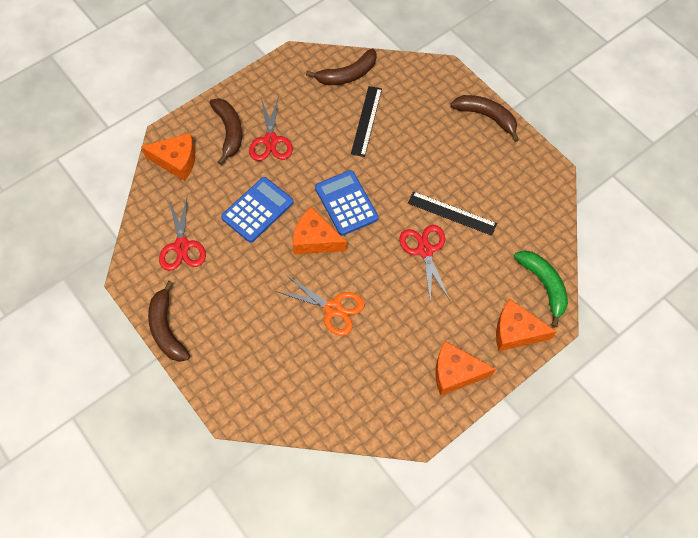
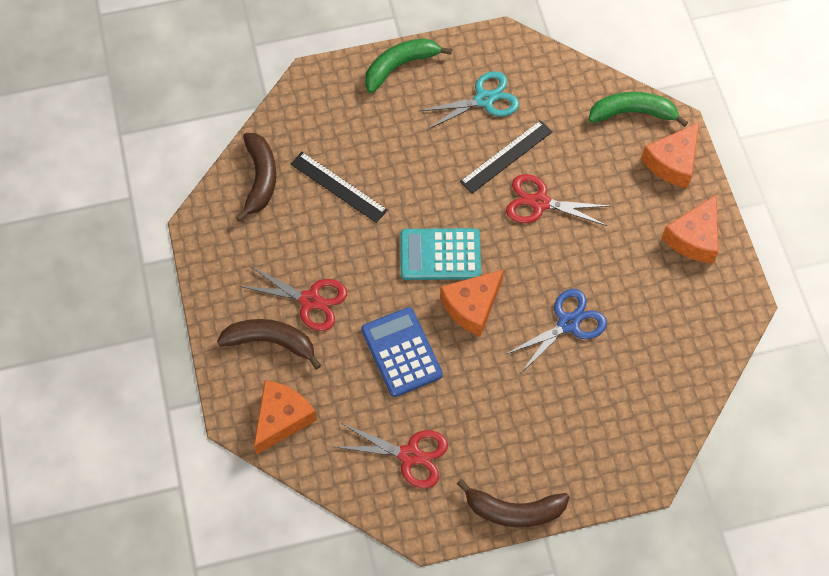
camera: 65 degrees left, 0 degrees up
orange scissors [276,275,364,336] -> blue scissors [505,289,607,373]
blue calculator [315,170,379,236] -> turquoise calculator [400,228,481,280]
brown banana [450,95,519,142] -> green banana [365,38,452,93]
none -> turquoise scissors [419,71,519,130]

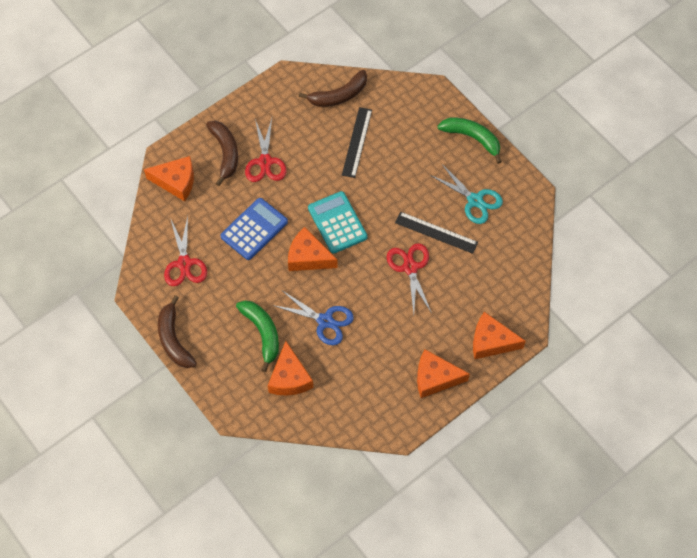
camera: 65 degrees right, 0 degrees up
green banana [588,92,688,127] -> green banana moved to [236,300,279,372]
none -> orange cheese [268,341,313,396]

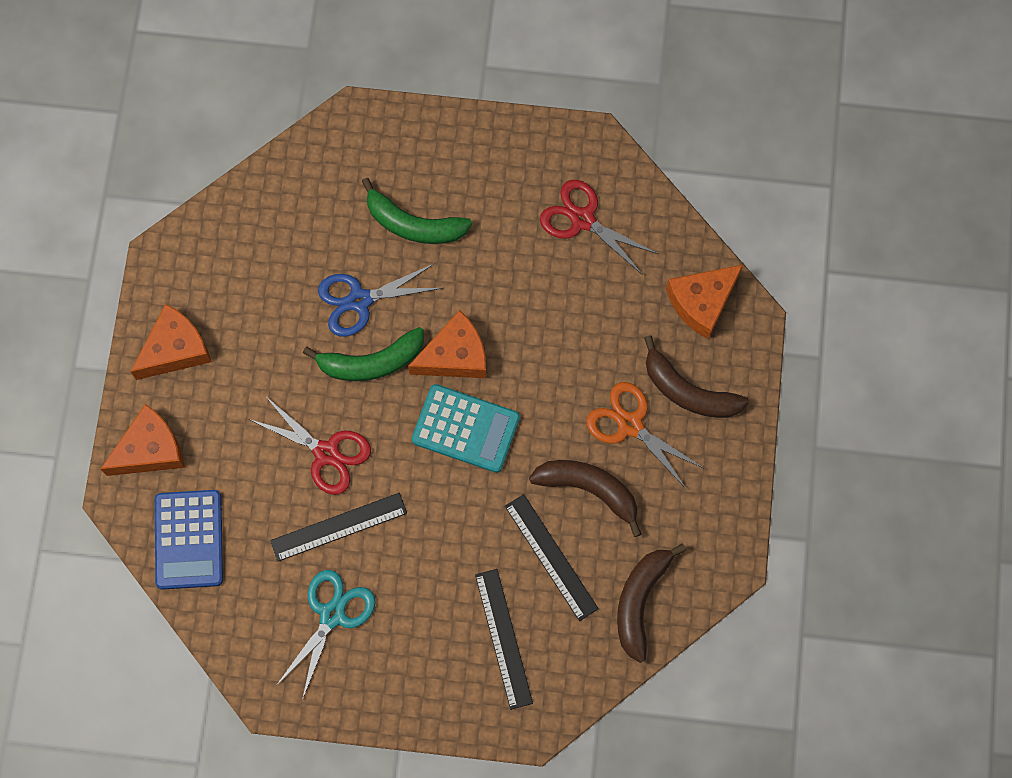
camera: 135 degrees right, 10 degrees up
brown banana [158,295,197,368] -> brown banana moved to [529,460,642,537]
blue calculator [220,198,288,260] -> blue calculator moved to [155,490,223,590]
red scissors [245,119,286,182] -> orange scissors [586,382,705,490]
orange cheese [268,341,313,396] -> none
turquoise scissors [430,163,503,224] -> turquoise scissors turned 120 degrees clockwise [276,570,376,700]
green banana [438,118,502,164] -> green banana moved to [303,327,424,381]
none -> black ruler [475,569,533,710]

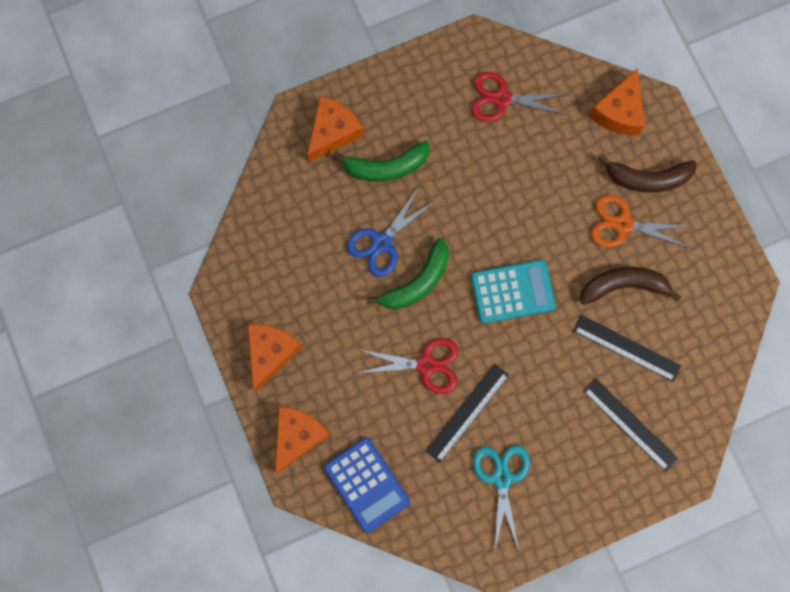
camera: 30 degrees left, 5 degrees up
orange cheese [408,310,486,378] -> orange cheese moved to [307,96,364,162]
brown banana [617,543,686,663] -> none

